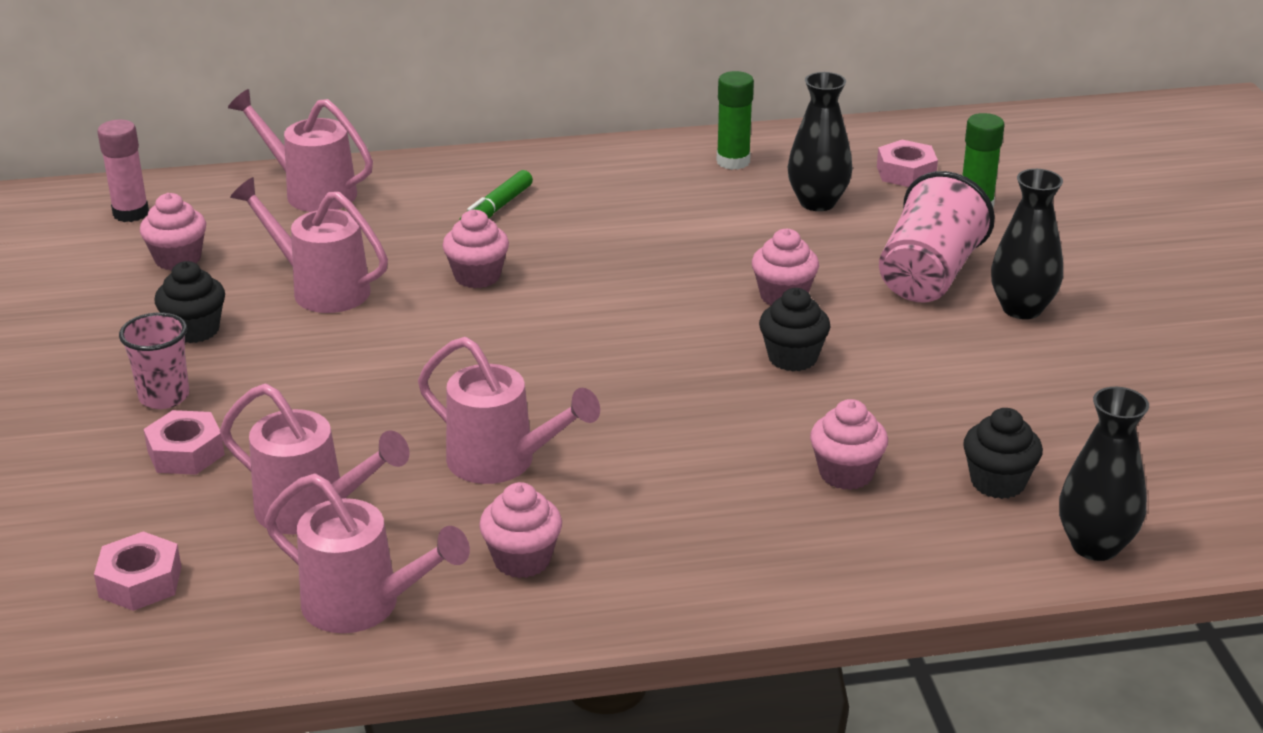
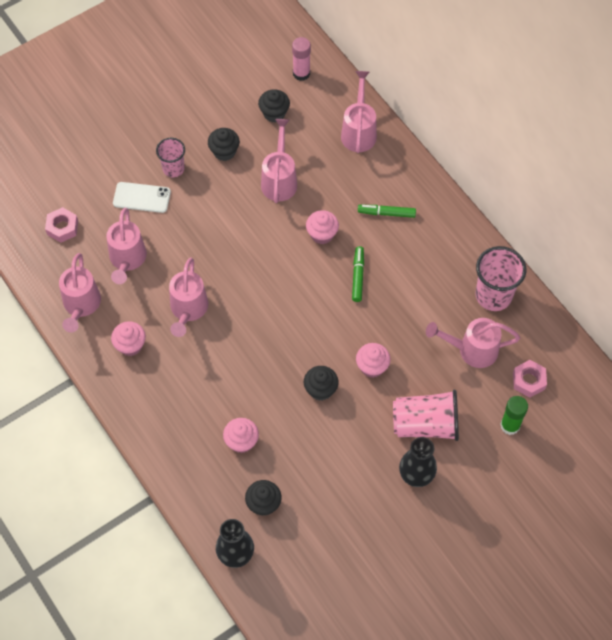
camera: 65 degrees right, 30 degrees up
pink cupcake [140,193,206,271] -> black cupcake [258,89,290,122]
pink nut [143,410,225,475] -> white phone [113,182,171,213]
green glue stick [716,71,754,170] -> pink cup [476,246,526,311]
black vase [788,72,852,211] -> pink watering can [426,318,520,368]
none -> green marker [352,246,364,302]

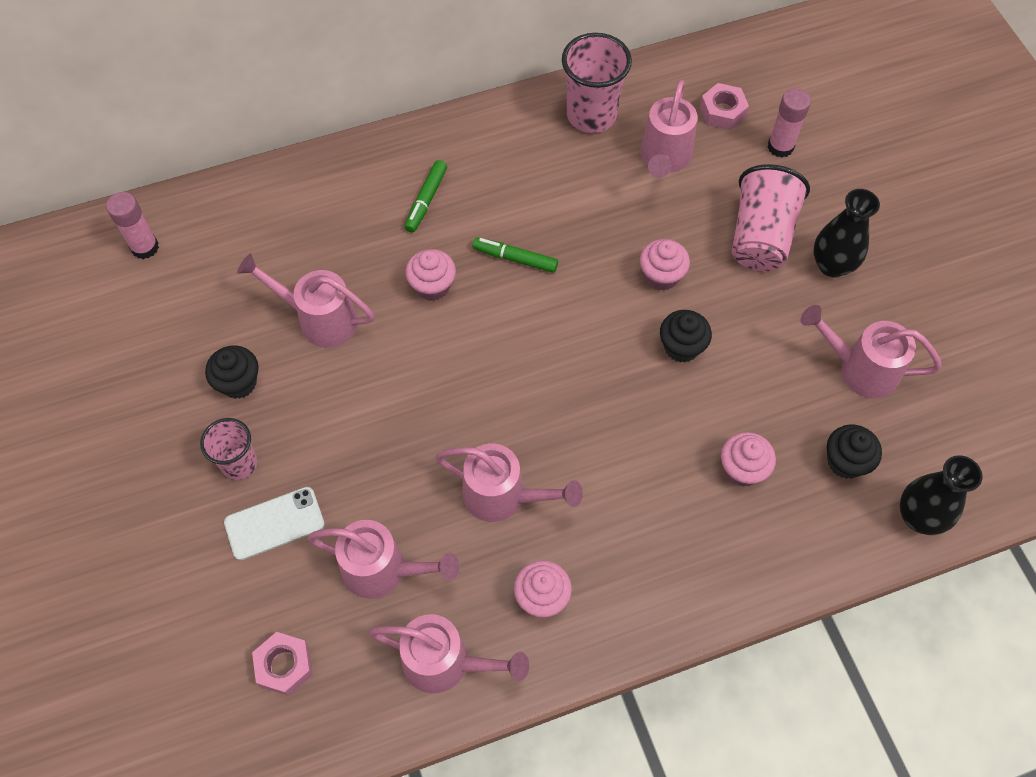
camera: 75 degrees left, 0 degrees up
white phone [113,182,171,213] -> white phone turned 45 degrees clockwise [224,487,325,560]
black cupcake [258,89,290,122] -> none
pink watering can [341,71,377,153] -> pink watering can moved to [800,305,942,399]
green glue stick [500,396,528,435] -> pink glue stick [768,89,811,158]

